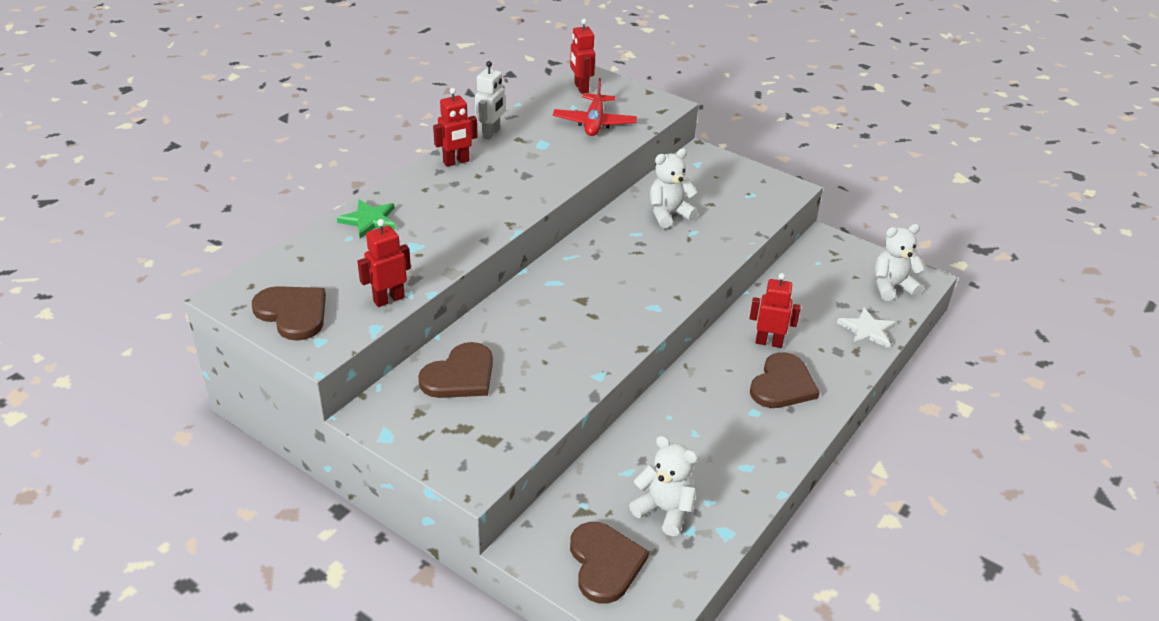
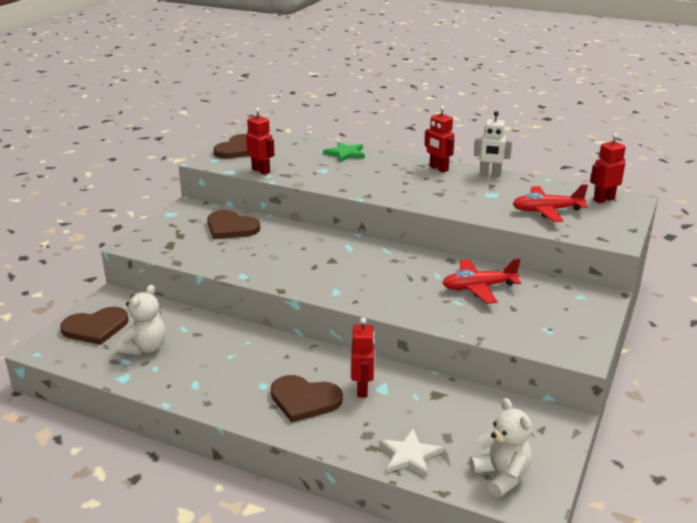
camera: 80 degrees right, 10 degrees down
white teddy bear [650,148,698,228] -> red plane [443,258,521,304]

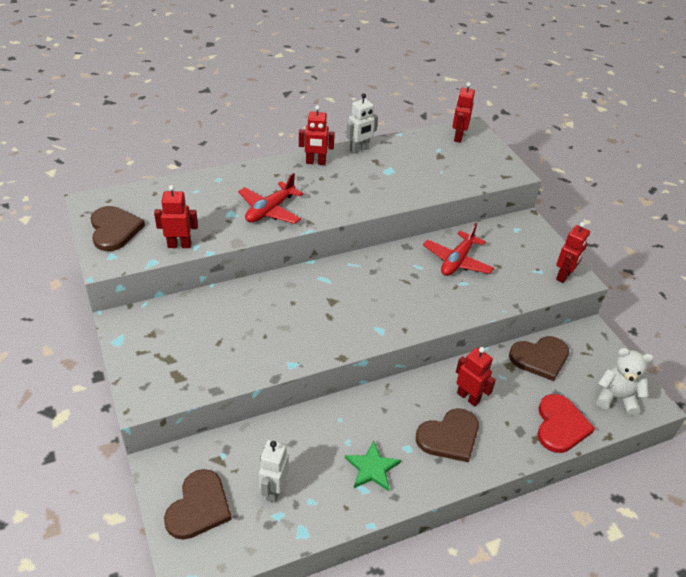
camera: 50 degrees left, 15 degrees up
white teddy bear [117,285,166,355] -> white robot [259,440,289,503]
brown heart [207,210,260,239] -> brown heart moved to [509,336,569,381]
green star [323,142,365,162] -> green star moved to [345,441,401,491]
white star [379,429,443,477] -> red heart [537,394,595,453]
red plane [513,184,588,222] -> red plane moved to [238,173,303,224]
none -> red robot [556,222,590,283]

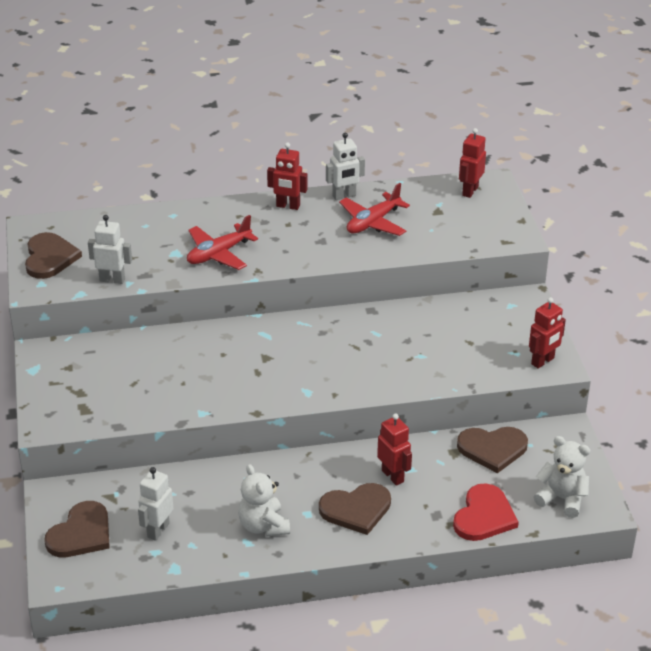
camera: 15 degrees right, 5 degrees down
red robot [154,185,198,248] -> white robot [88,215,132,284]
green star [345,441,401,491] -> white teddy bear [238,464,290,537]
red plane [423,223,494,276] -> red plane moved to [339,183,410,236]

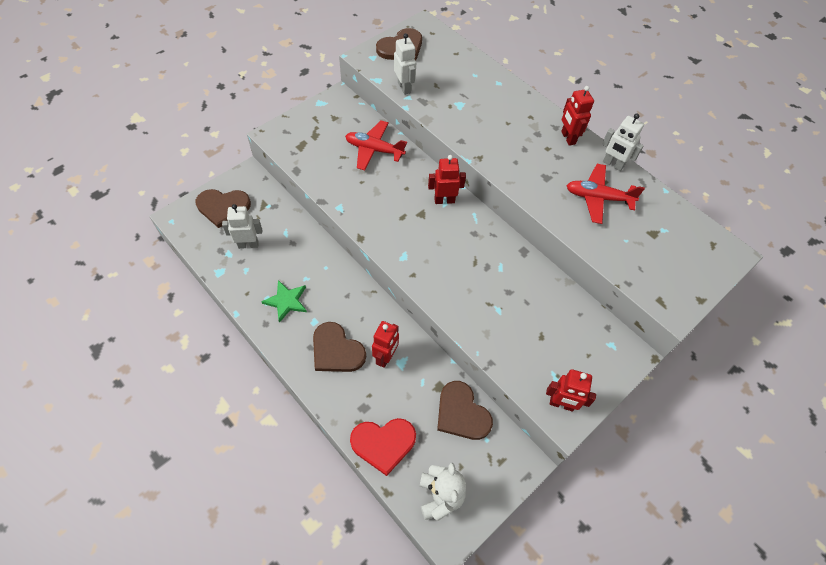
camera: 55 degrees right, 20 degrees up
red plane [187,215,258,270] -> red plane moved to [345,120,407,170]
white teddy bear [238,464,290,537] -> green star [261,280,307,323]
red robot [459,128,486,198] -> red robot moved to [428,155,466,204]

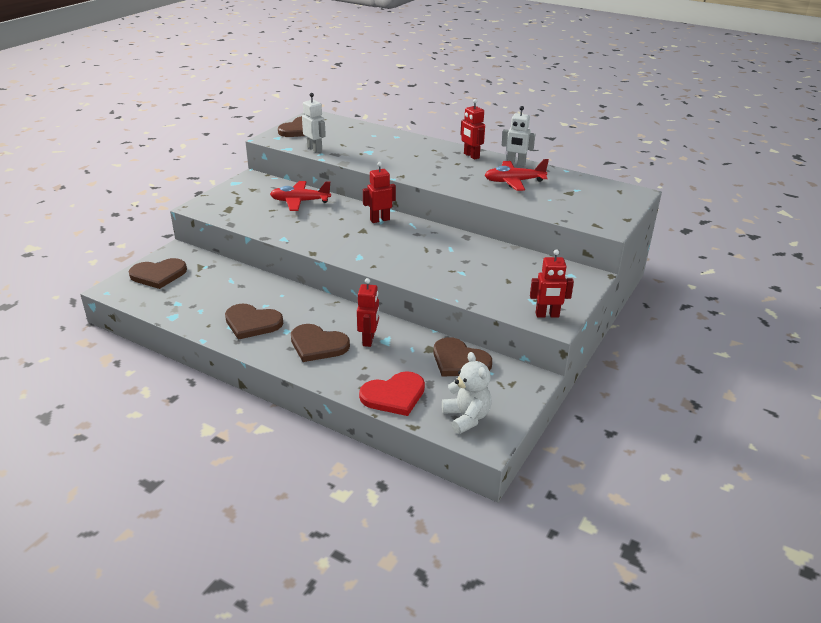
camera: 15 degrees left, 25 degrees down
white robot [222,204,262,249] -> none
green star [261,280,307,323] -> brown heart [225,304,283,340]

